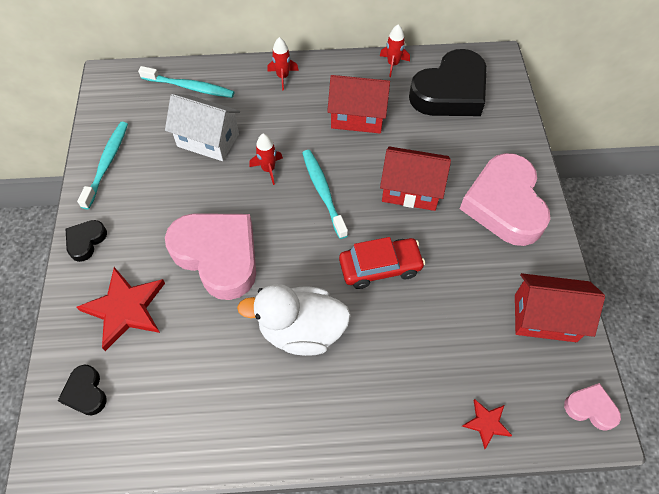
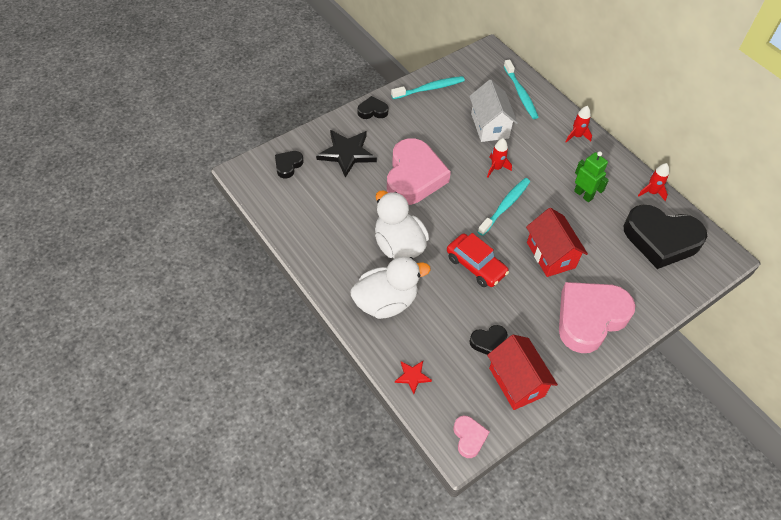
camera: 55 degrees right, 5 degrees down
red star [76,267,165,351] -> black star [316,130,377,178]
red house [327,75,390,133] -> green robot [574,151,609,202]
none -> white duck [350,256,431,319]
none -> black heart [469,325,508,355]

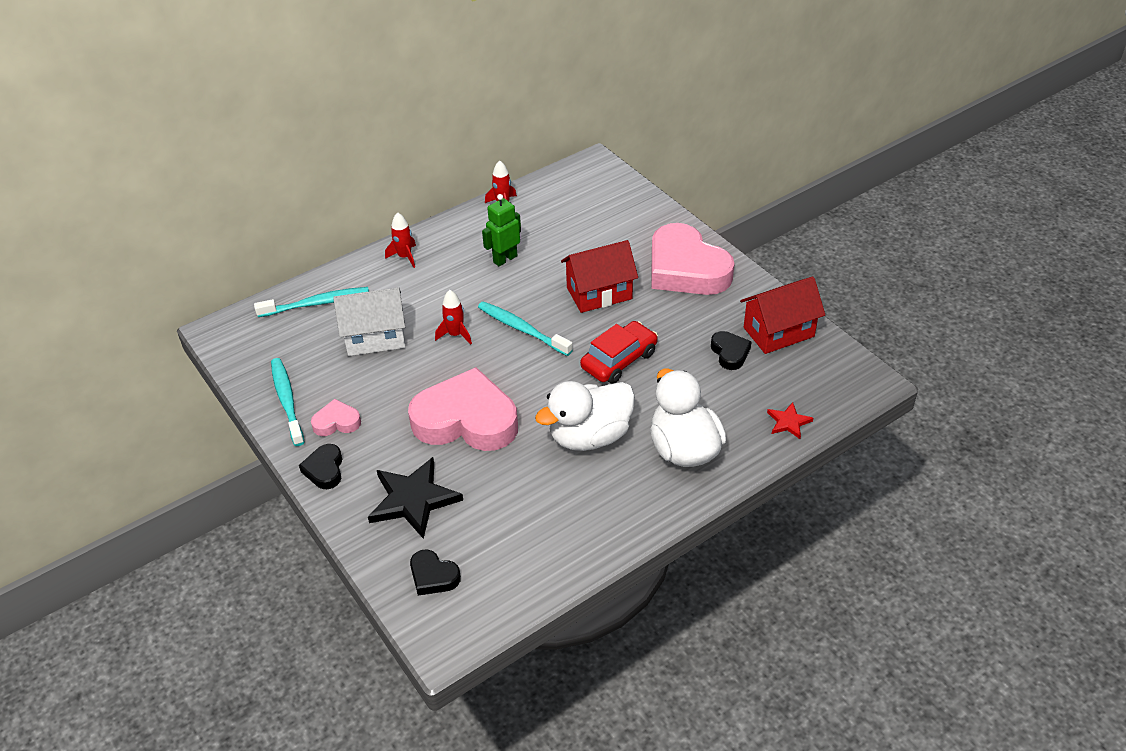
camera: 85 degrees left, 10 degrees down
pink heart [454,416,490,458] -> pink heart moved to [311,399,361,436]
black heart [623,205,707,269] -> none

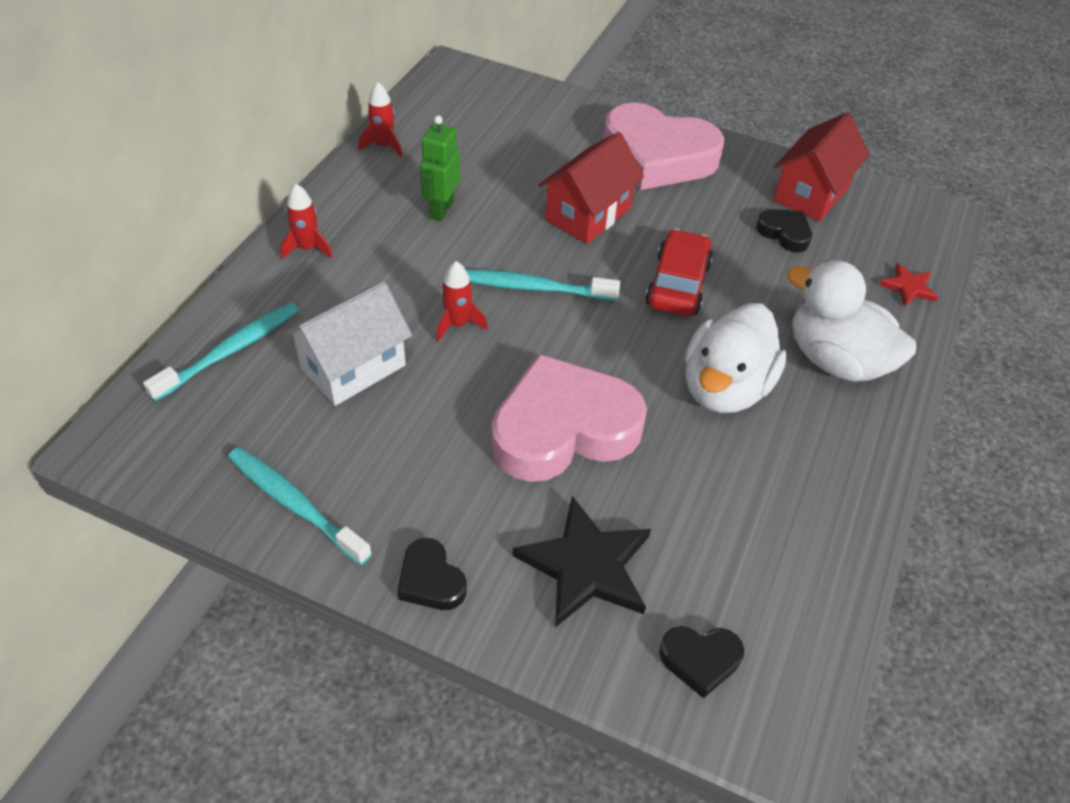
camera: 35 degrees left, 5 degrees up
pink heart [311,399,361,436] -> none

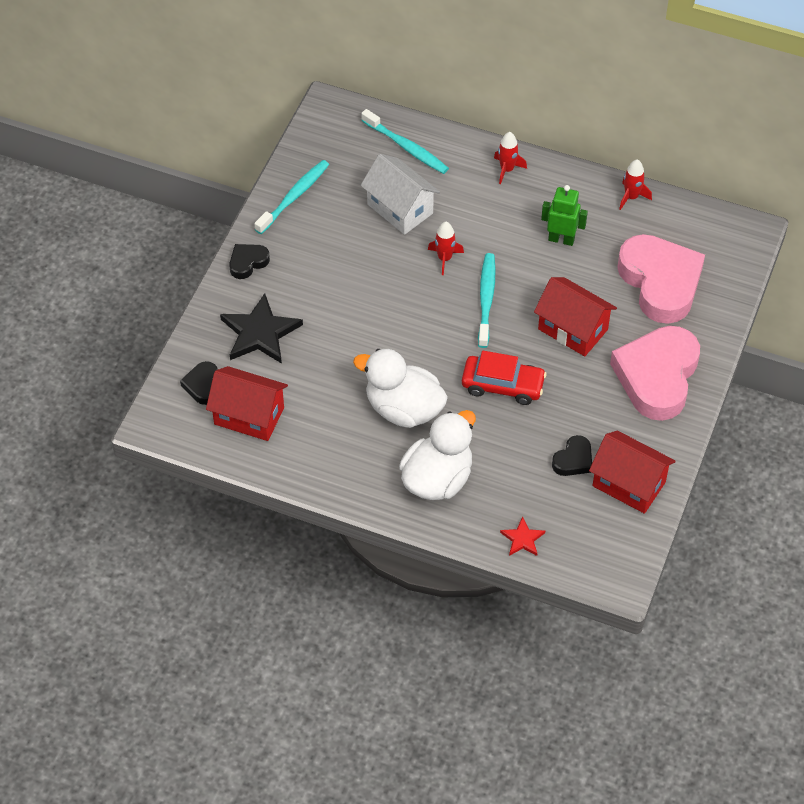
camera: 90 degrees right, 5 degrees up
pink heart [491,354,647,482] -> pink heart moved to [617,234,705,324]
none -> red house [206,366,288,441]

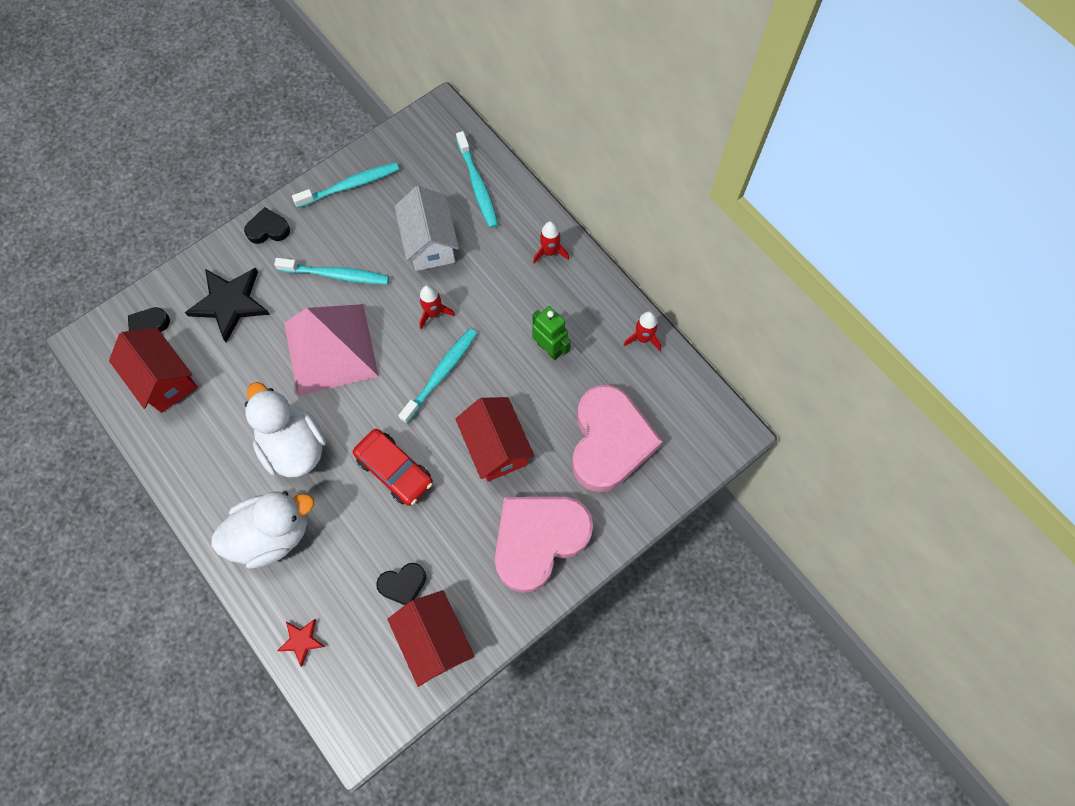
camera: 30 degrees right, 15 degrees up
none -> turquoise toothbrush [274,258,389,284]
none -> pink pyramid [284,304,379,396]

